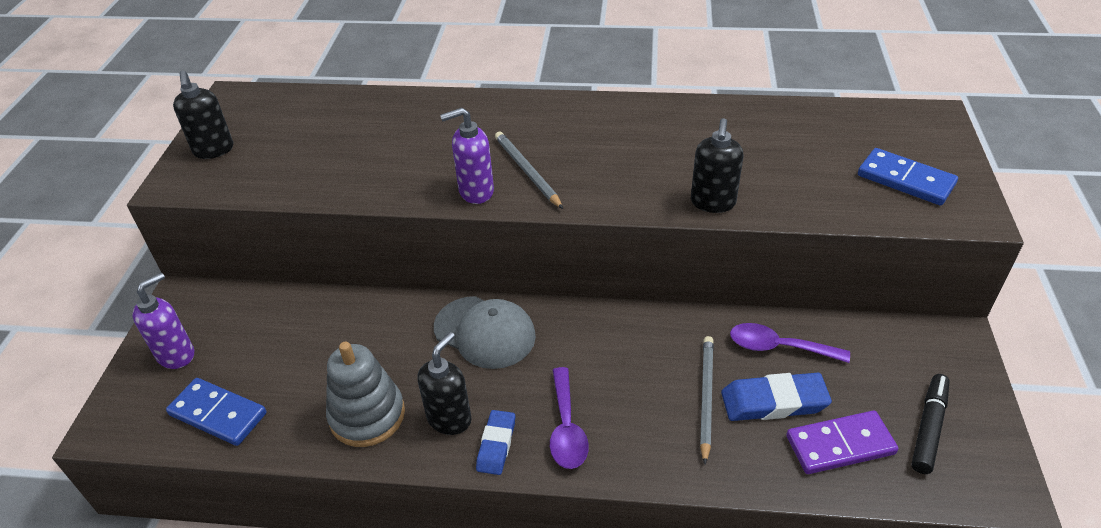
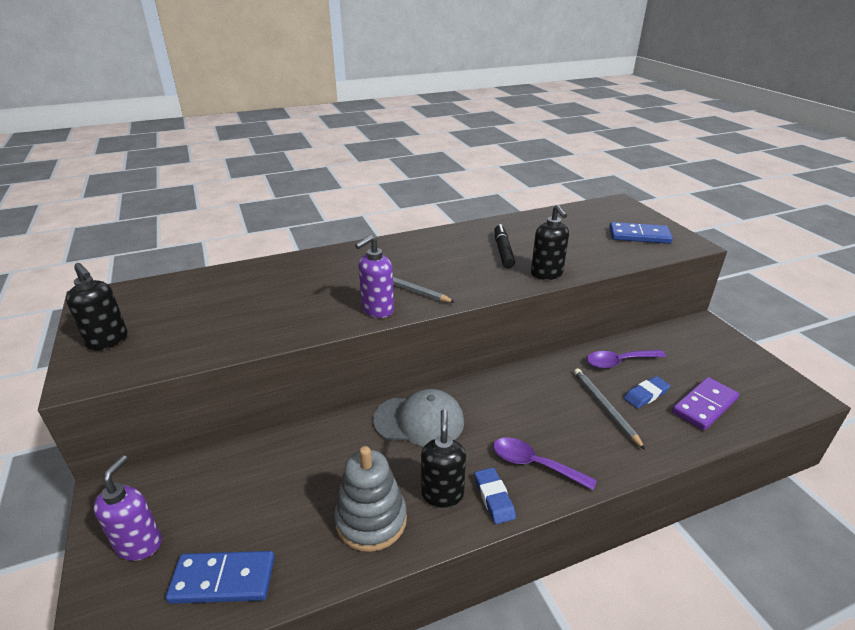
camera: 30 degrees left, 10 degrees down
purple spoon [550,367,589,469] -> purple spoon turned 150 degrees clockwise [493,438,597,490]
blue eraser [721,373,832,421] -> blue eraser [624,376,670,409], size x0.65
black marker [911,374,950,474] -> black marker moved to [494,224,515,268]

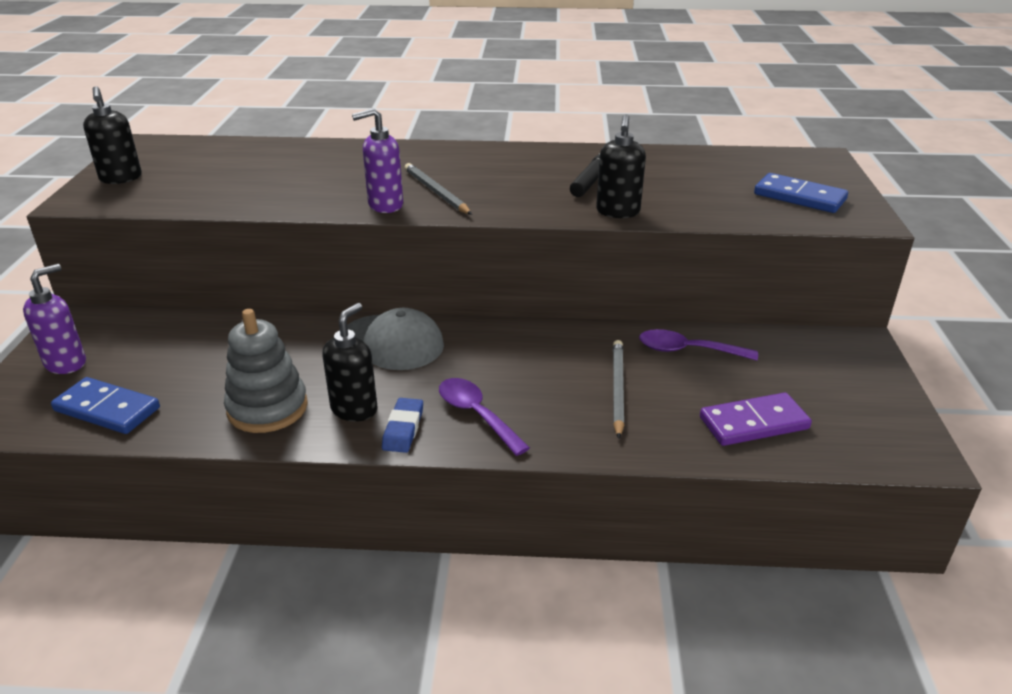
camera: 25 degrees right, 0 degrees up
blue eraser [624,376,670,409] -> none

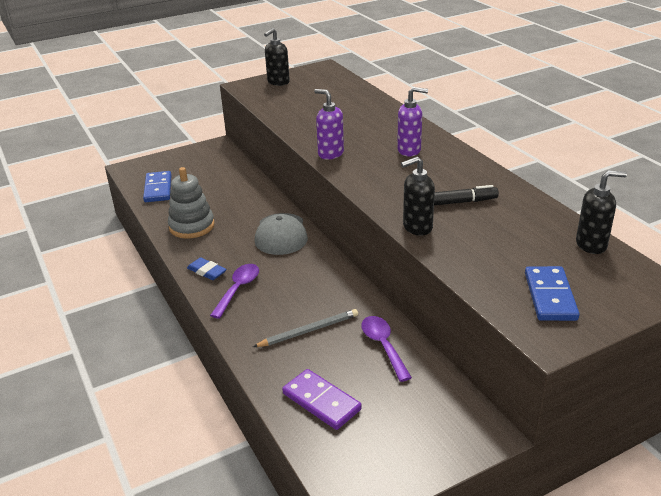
camera: 60 degrees right, 0 degrees up
purple soap dispenser [23,264,86,374] -> purple soap dispenser moved to [397,87,428,156]
black soap dispenser [322,303,378,421] -> black soap dispenser moved to [576,170,627,254]
blue eraser [382,398,423,453] -> blue eraser turned 60 degrees clockwise [187,257,227,280]
grey pencil [404,163,472,215] -> none

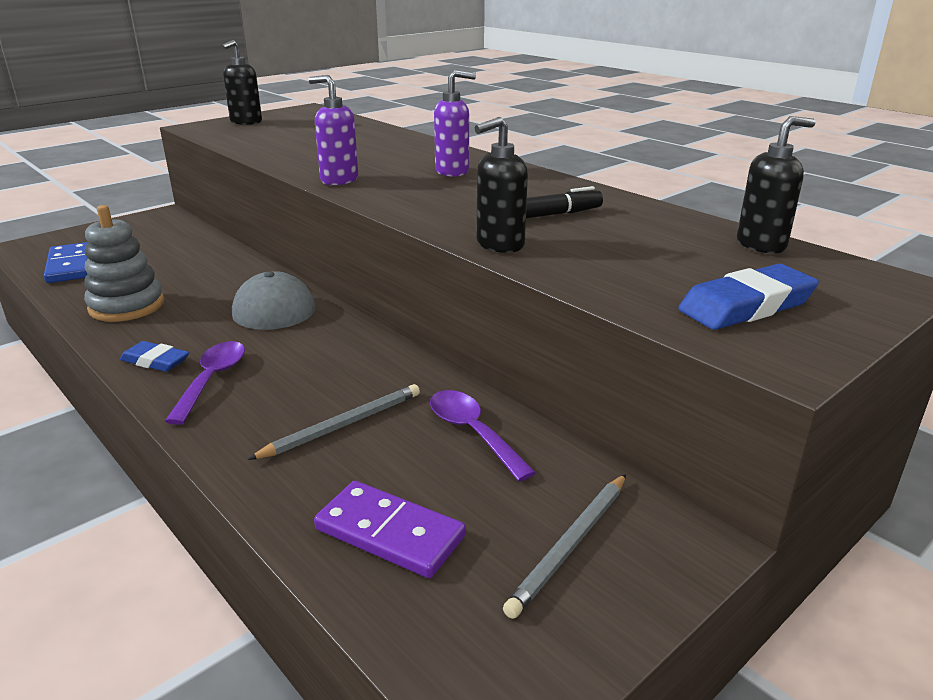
camera: 15 degrees left, 5 degrees down
blue domino [525,266,579,321] -> blue eraser [678,264,819,330]
none -> grey pencil [503,474,626,619]

